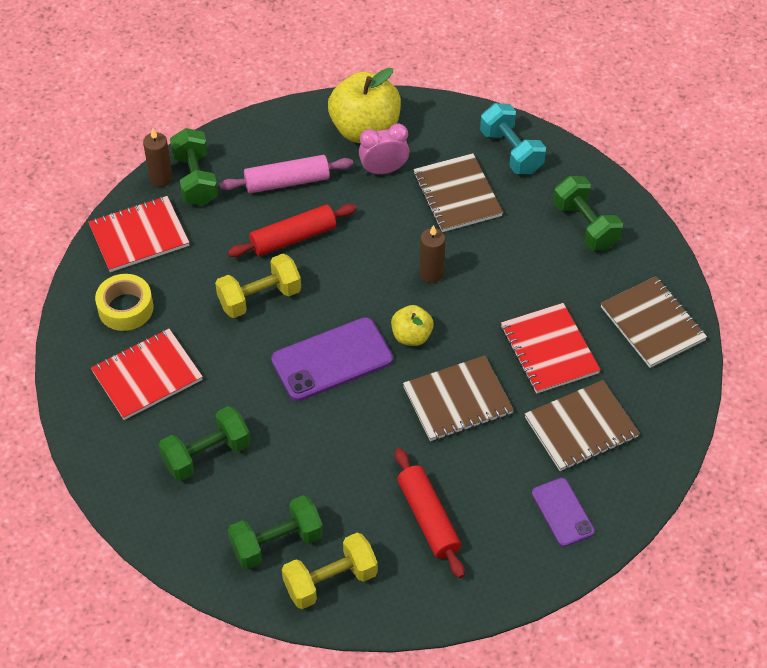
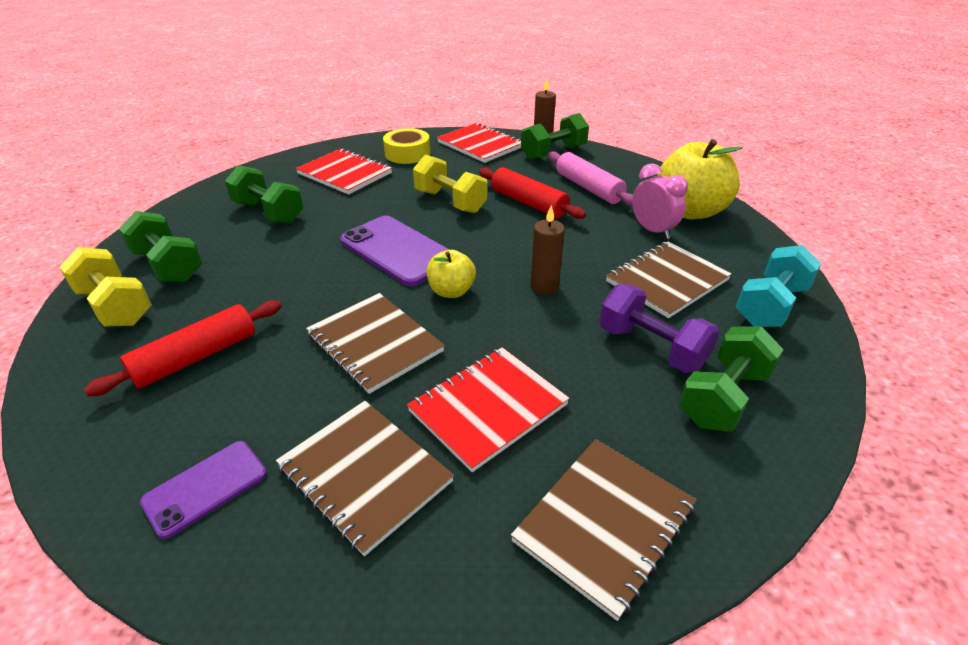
camera: 70 degrees right, 15 degrees down
none -> purple dumbbell [599,284,720,373]

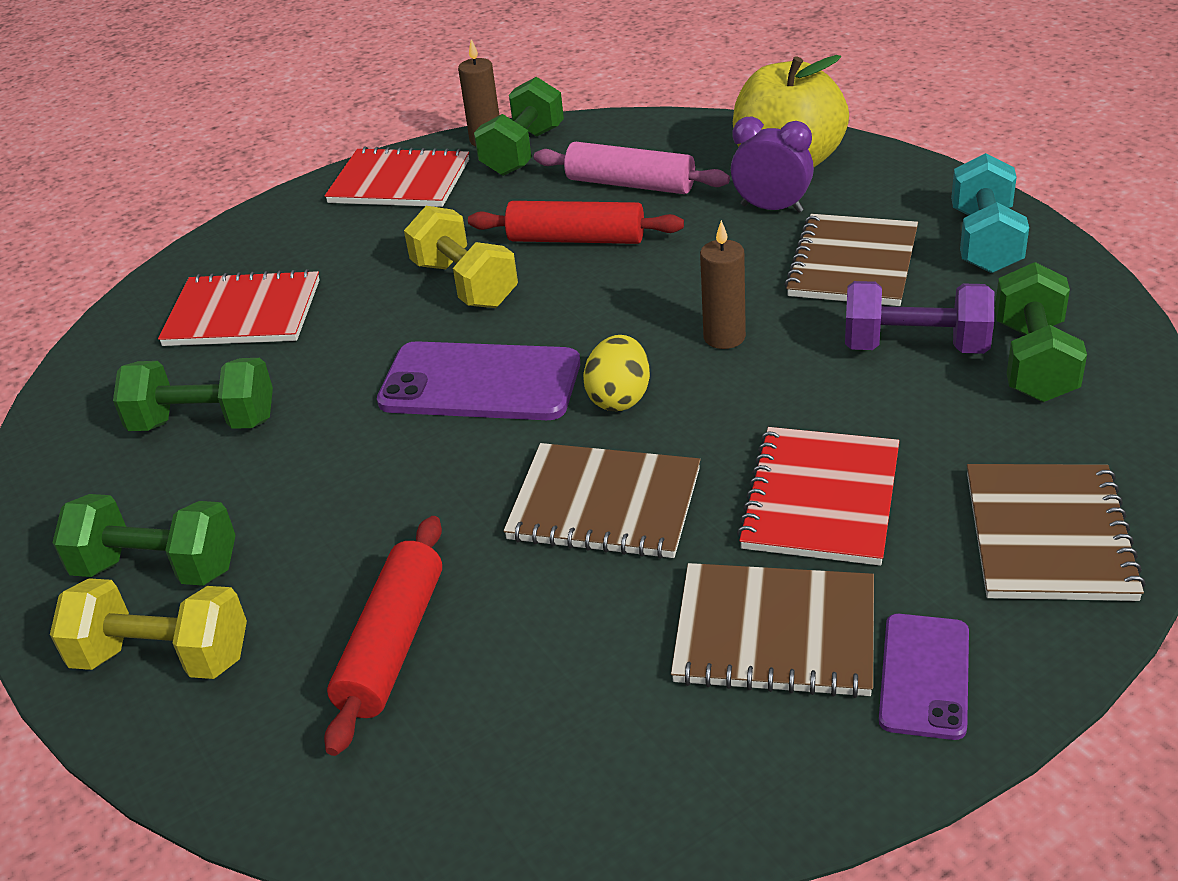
camera: 30 degrees left, 0 degrees up
purple phone [140,441,267,539] -> purple phone moved to [879,614,969,740]
yellow tape [383,128,430,164] -> none
yellow dumbbell [413,154,488,213] -> yellow dumbbell turned 45 degrees clockwise [404,206,518,308]
yellow apple [427,250,476,298] -> yellow egg [583,335,650,411]
pink clock [632,163,688,239] -> purple clock [731,117,814,213]

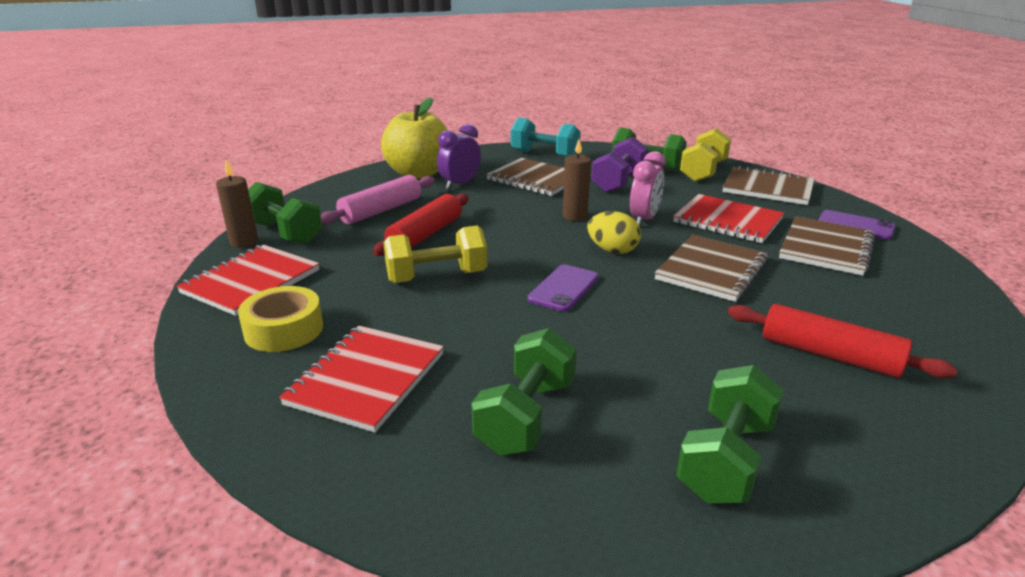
camera: 75 degrees left, 10 degrees down
yellow dumbbell [50,578,247,679] -> yellow dumbbell moved to [680,128,731,182]
purple phone [377,341,580,420] -> purple phone [527,264,599,312], size x0.59
none -> yellow tape [238,286,323,352]
none -> pink clock [630,151,666,227]

